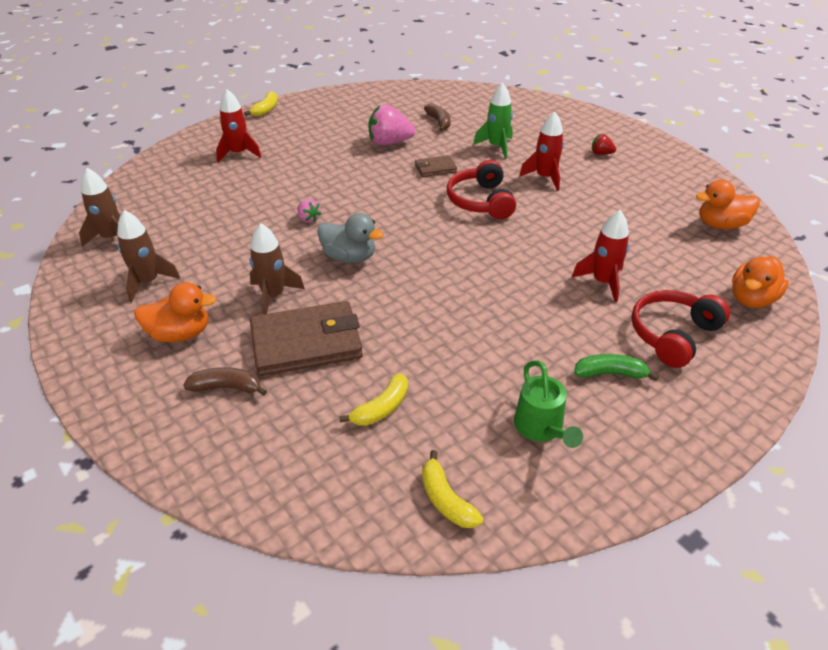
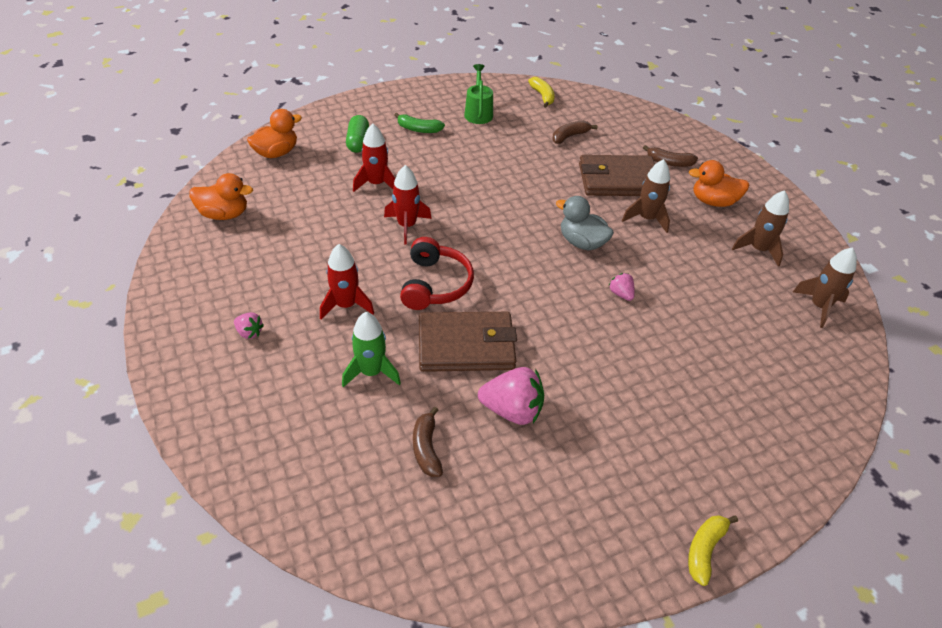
camera: 170 degrees left, 5 degrees up
red rocket [216,89,261,162] -> red rocket moved to [384,165,432,245]
yellow banana [339,373,408,426] -> brown banana [553,120,597,144]
brown wallet [415,155,457,177] -> brown wallet [419,312,517,372], size x2.04
red strawberry [592,134,616,155] -> pink strawberry [234,312,264,339]
red headphones [631,290,730,368] -> green capsule [346,115,369,153]

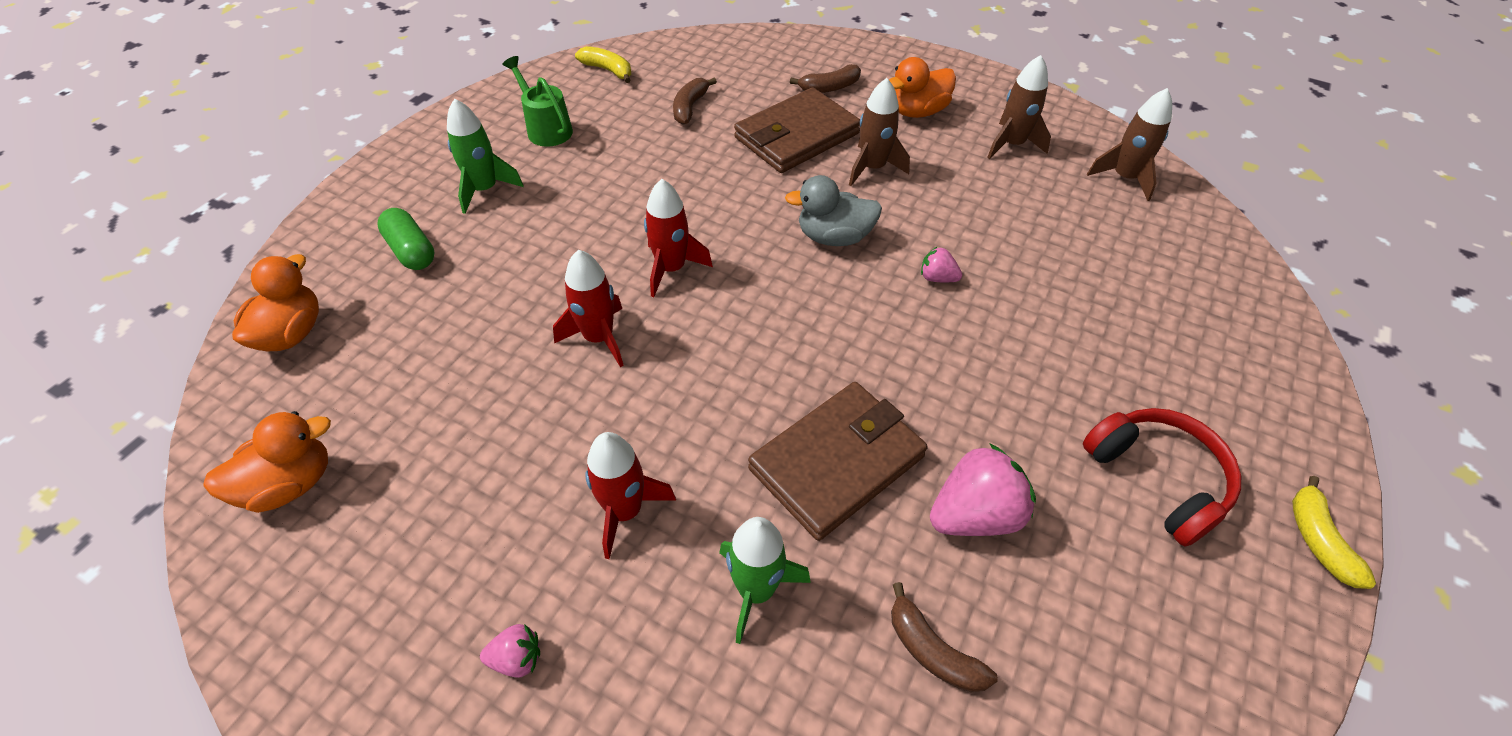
camera: 35 degrees left, 5 degrees up
red rocket [353,124,395,192] -> red rocket moved to [644,179,713,297]
green banana [394,113,445,133] -> green rocket [447,99,524,214]
red headphones [400,237,474,310] -> red headphones moved to [1083,408,1241,546]

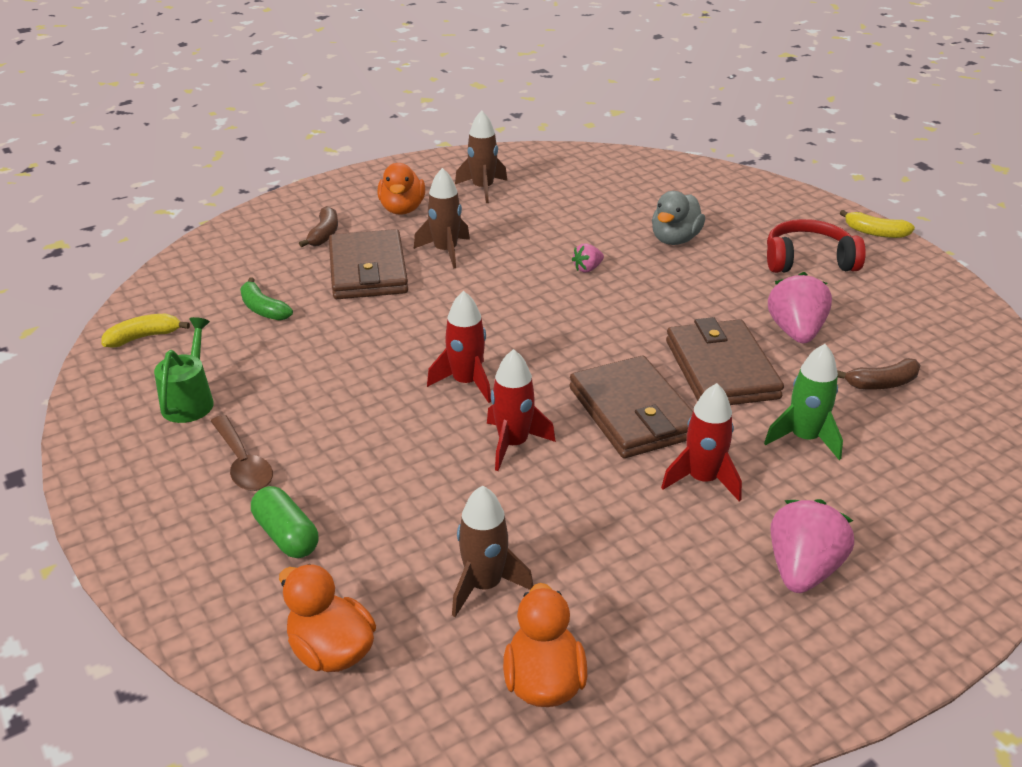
camera: 60 degrees left, 15 degrees down
green capsule [377,208,435,270] -> green capsule turned 60 degrees clockwise [251,486,319,558]
green rocket [447,99,524,214] -> brown spoon [211,415,273,491]
pink strawberry [480,624,540,678] -> pink strawberry [771,499,854,593], size x1.97
green watering can [502,56,573,147] -> green watering can turned 105 degrees clockwise [154,317,214,423]
brown banana [673,78,717,125] -> green banana [240,277,293,321]
grey duck [785,175,882,246] -> grey duck moved to [652,191,705,245]
brown rocket [1087,88,1172,201] -> brown rocket moved to [452,485,533,617]
none -> brown wallet [570,356,693,458]

